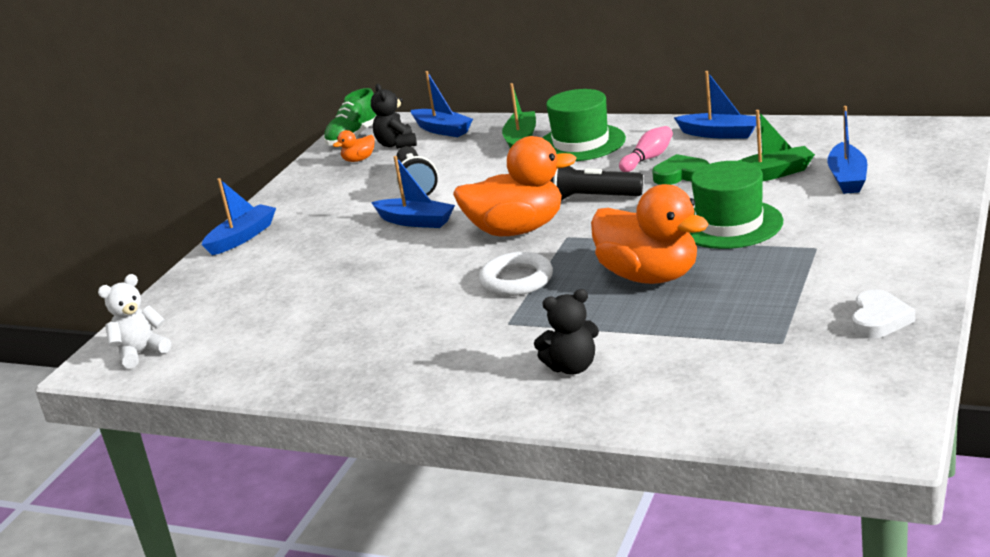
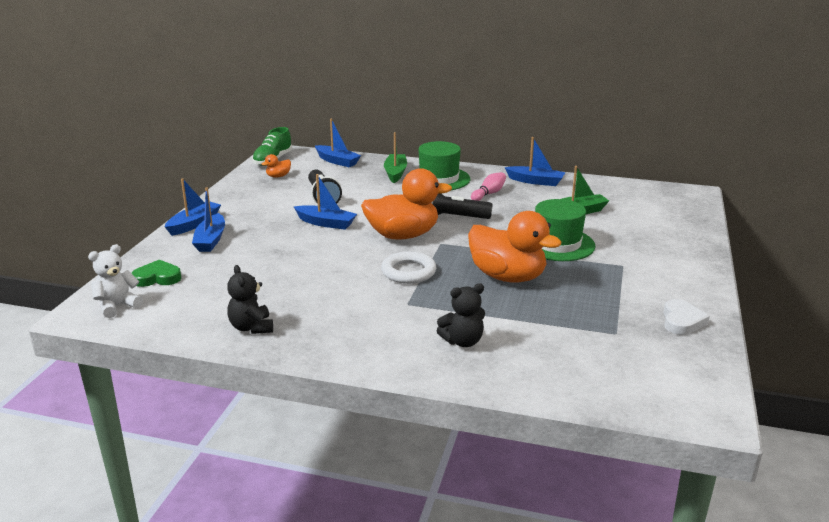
camera: 10 degrees left, 0 degrees up
black teddy bear [371,84,417,149] -> black teddy bear moved to [227,265,273,334]
green heart [652,154,709,185] -> green heart moved to [131,260,182,287]
blue boat [827,106,867,194] -> blue boat moved to [192,187,225,252]

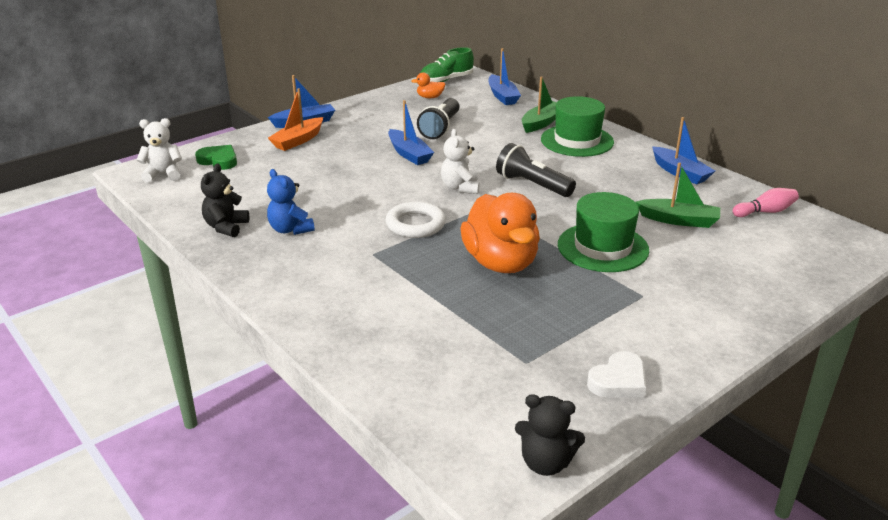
camera: 35 degrees right, 5 degrees up
blue boat [192,187,225,252] -> orange boat [268,88,323,151]
orange duck [361,168,452,240] -> white teddy bear [441,129,479,194]
black teddy bear [437,283,485,347] -> black teddy bear moved to [515,394,585,476]
pink bowling pin [471,172,506,201] -> pink bowling pin moved to [733,188,799,217]
none -> blue teddy bear [267,169,315,235]

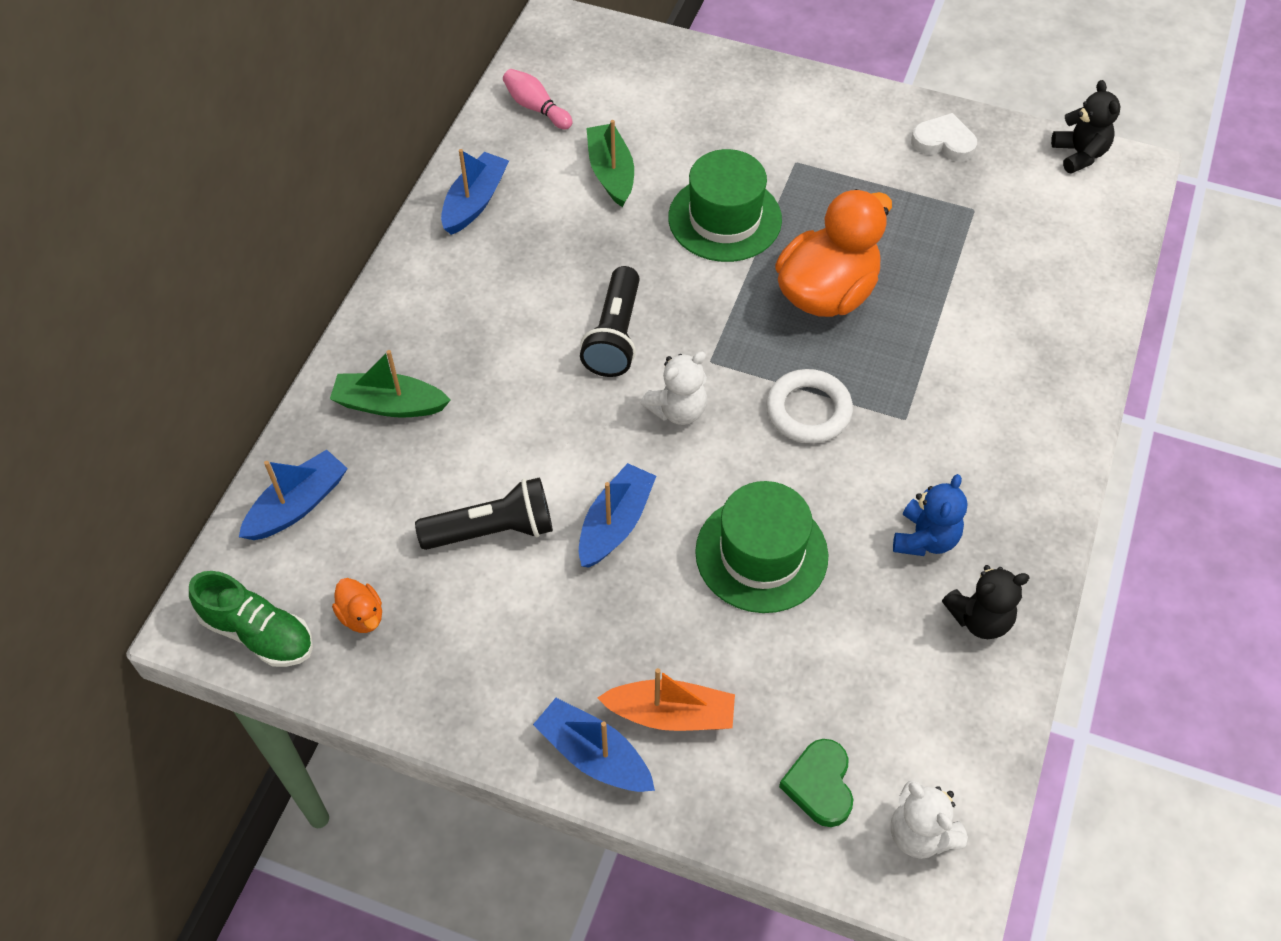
camera: 120 degrees left, 25 degrees up
green hat [541,96,614,157] -> green hat moved to [695,481,829,613]

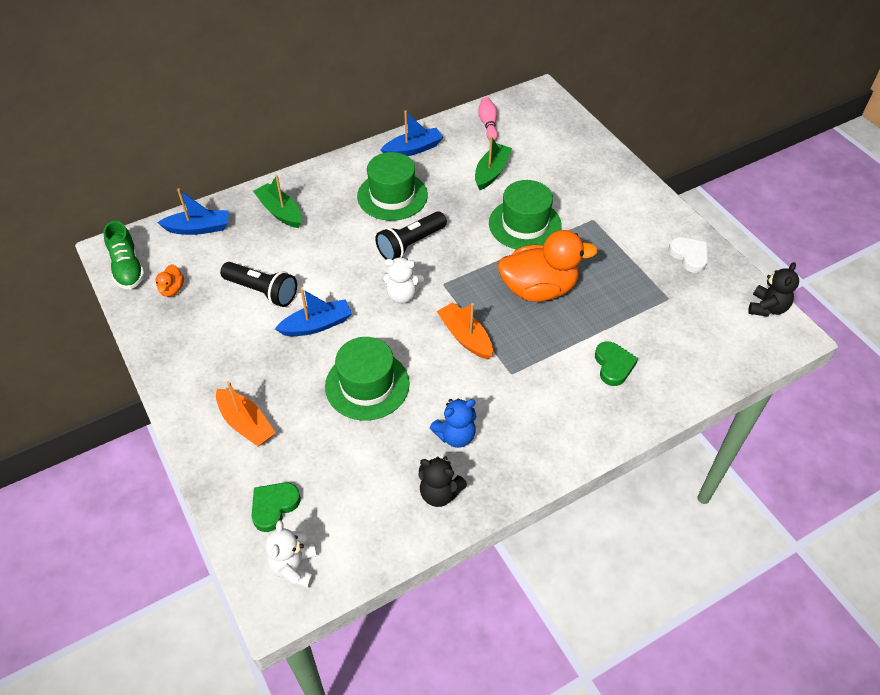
camera: 40 degrees right, 5 degrees down
blue boat [533,698,655,792] -> none
white ring [766,369,853,444] -> orange boat [436,302,493,359]
none -> green hat [357,152,428,221]
none -> green heart [595,341,638,386]

